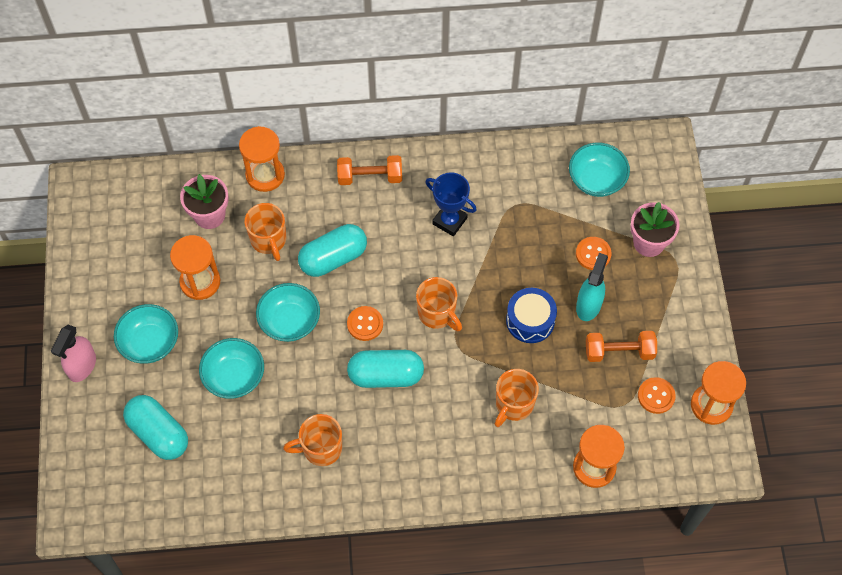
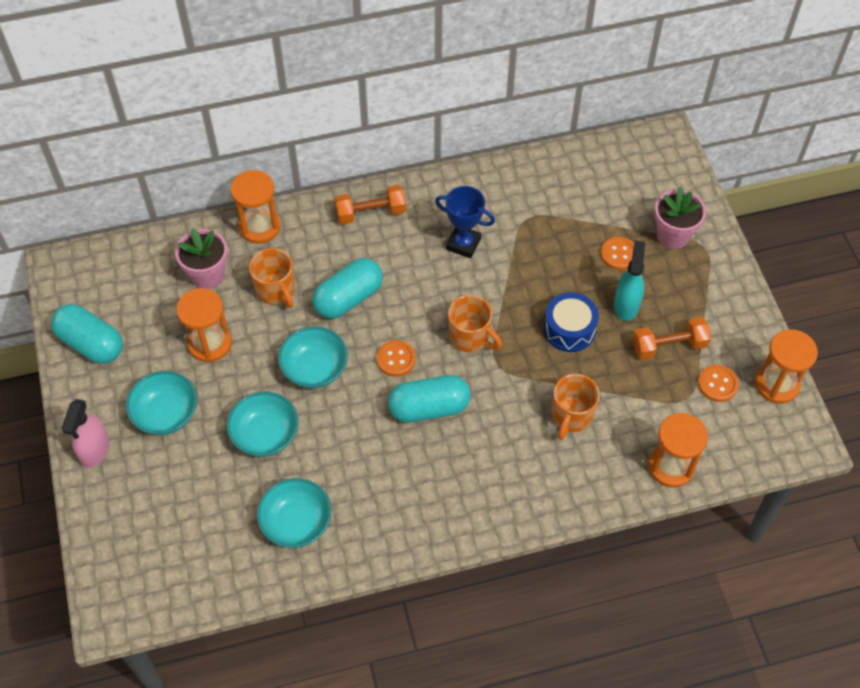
camera: 10 degrees left, 5 degrees down
turquoise capsule [123,395,188,460] -> turquoise capsule moved to [51,304,123,364]
orange mug [283,414,342,466] -> none
turquoise bowl [569,143,630,197] -> turquoise bowl moved to [257,478,332,548]

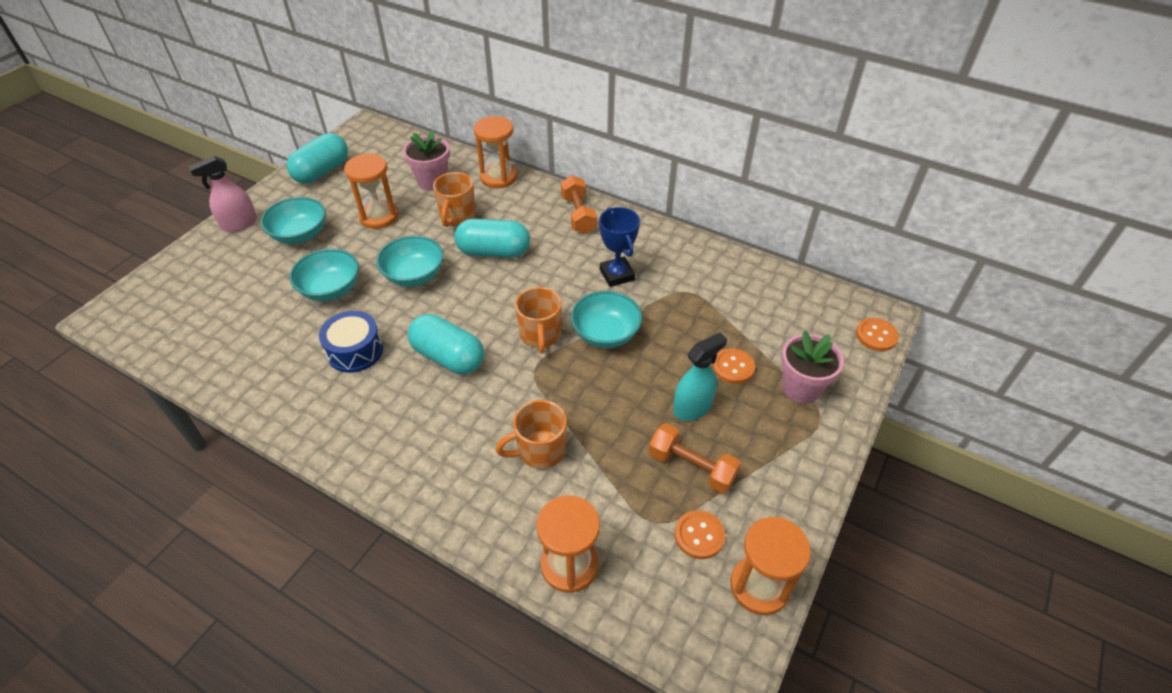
camera: 45 degrees right, 10 degrees down
turquoise capsule [51,304,123,364] -> turquoise capsule turned 45 degrees clockwise [286,133,348,184]
turquoise bowl [257,478,332,548] -> turquoise bowl moved to [571,291,642,348]
orange dumbbell [335,185,406,224] -> orange dumbbell turned 45 degrees clockwise [561,175,597,234]
orange button [377,340,416,377] -> orange button moved to [856,318,899,351]
blue drum [544,292,599,352] -> blue drum moved to [319,311,383,373]

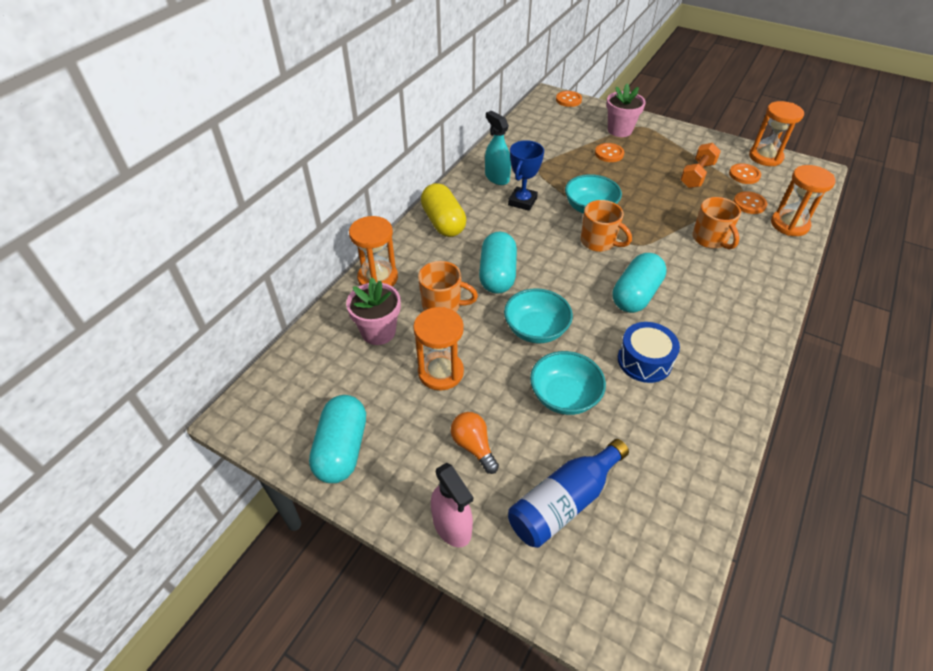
camera: 90 degrees left, 0 degrees up
turquoise bowl [261,197,326,244] -> orange light bulb [451,412,499,474]
turquoise capsule [286,133,348,184] -> turquoise capsule turned 60 degrees clockwise [309,395,366,483]
orange mug [515,287,562,353] -> orange mug turned 45 degrees clockwise [581,200,632,252]
orange dumbbell [561,175,597,234] -> yellow capsule [421,183,466,237]
blue trophy [599,207,640,287] -> blue trophy turned 45 degrees counterclockwise [508,140,544,211]
turquoise spray bottle [673,332,727,421] -> turquoise spray bottle moved to [485,111,511,185]
none -> blue bottle [508,439,629,548]
none -> orange button [733,191,767,214]

